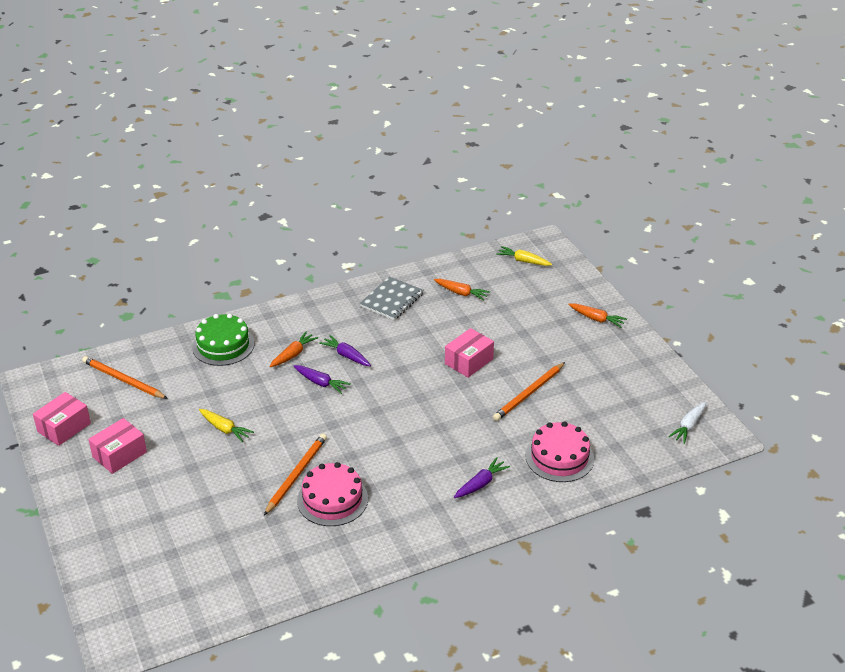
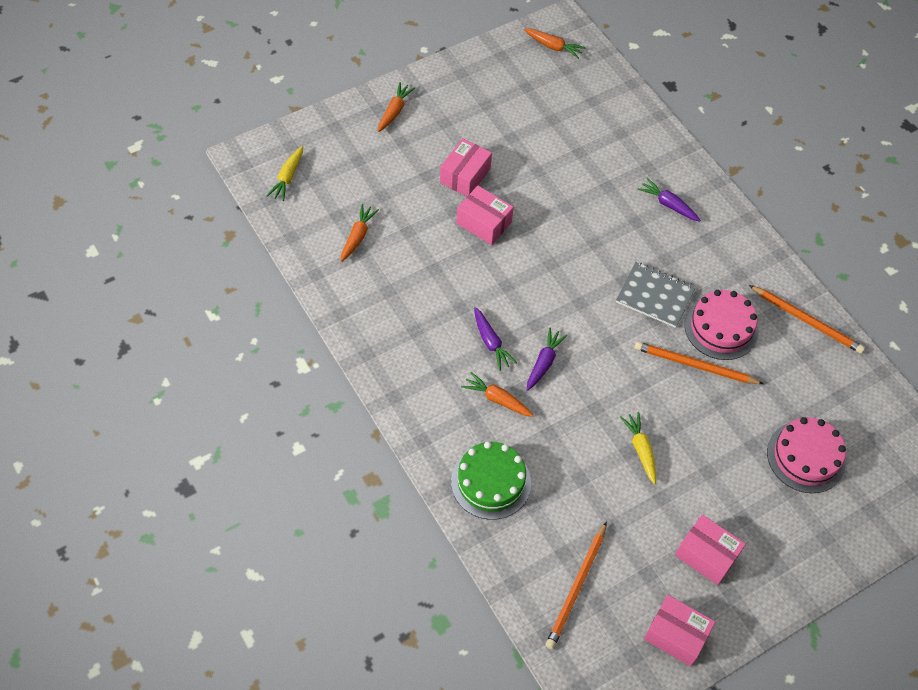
camera: 100 degrees left, 20 degrees up
yellow carrot [199,409,254,442] -> yellow carrot turned 45 degrees counterclockwise [620,412,656,485]
purple carrot [319,335,371,366] -> purple carrot turned 60 degrees counterclockwise [474,307,517,371]
grey notebook [360,276,424,320] -> grey notebook moved to [616,262,696,328]
orange pencil [493,362,565,421] -> orange pencil moved to [749,285,865,354]
pink cake [526,421,594,482] -> pink cake moved to [767,417,846,493]
white carrot [668,402,706,444] -> orange carrot [524,28,586,59]
none -> pink box [440,138,492,196]

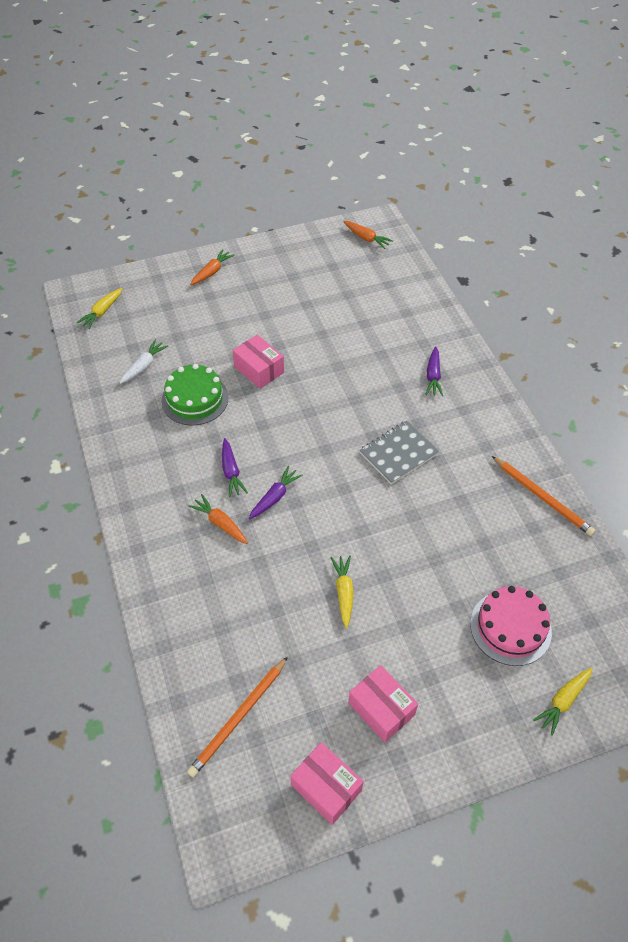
camera: 15 degrees right, 5 degrees down
orange carrot [341,204,379,262] -> white carrot [120,339,168,384]
pink box [440,138,492,196] -> none
green cake [451,441,531,520] -> green cake moved to [161,364,229,425]
grey notebook [616,262,696,328] -> grey notebook turned 75 degrees counterclockwise [359,421,439,485]
orange pencil [634,342,764,384] -> none
purple carrot [637,178,700,222] -> purple carrot turned 135 degrees counterclockwise [425,346,443,396]
pink cake [684,290,759,360] -> none
none -> yellow carrot [533,668,593,736]

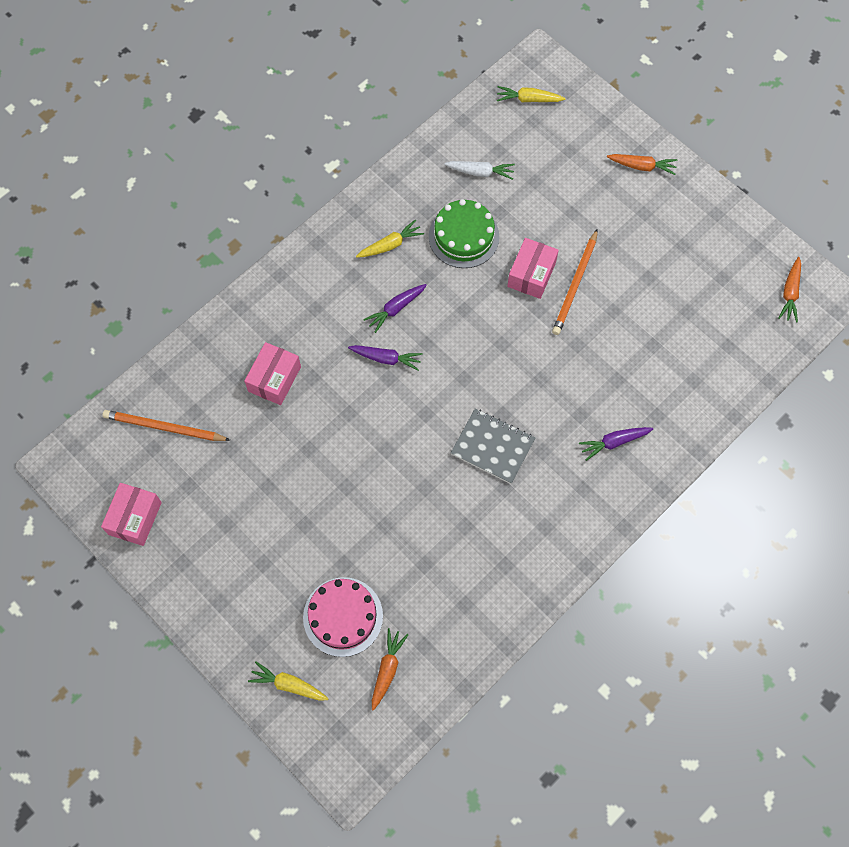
camera: 65 degrees right, 15 degrees up
orange carrot [188,494,248,544] -> orange carrot moved to [372,628,408,711]
yellow carrot [330,556,354,628] -> yellow carrot moved to [356,220,424,258]
pink box [349,665,418,743] -> pink box moved to [244,342,301,405]
orange pencil [492,456,596,536] -> orange pencil moved to [552,229,598,335]

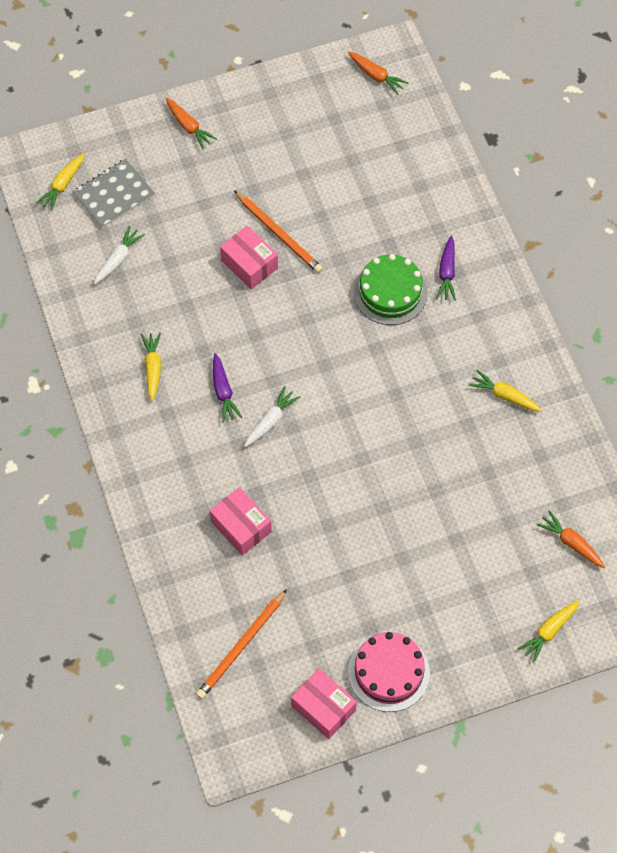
camera: 65 degrees left, 5 degrees down
pink cake [303,577,383,657] -> pink cake moved to [348,632,430,712]
purple carrot [348,345,423,371] -> white carrot [244,386,300,447]
green cake [429,199,500,268] -> green cake moved to [353,254,428,325]
grey notebook [451,408,535,484] -> grey notebook moved to [72,159,155,228]
orange carrot [607,154,677,175] -> orange carrot turned 105 degrees clockwise [166,98,217,149]
none -> yellow carrot [468,370,542,412]

